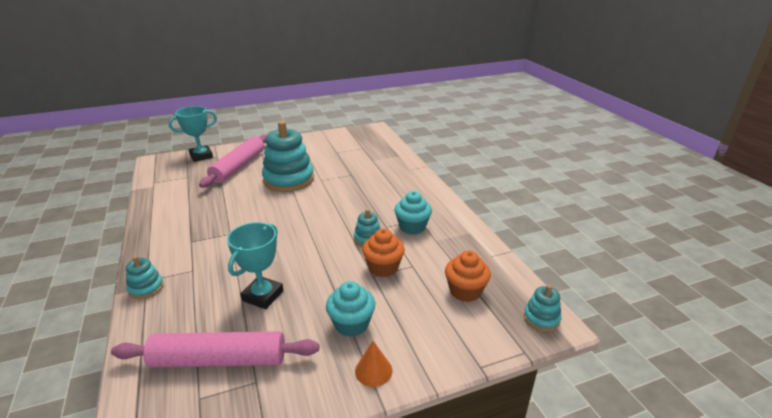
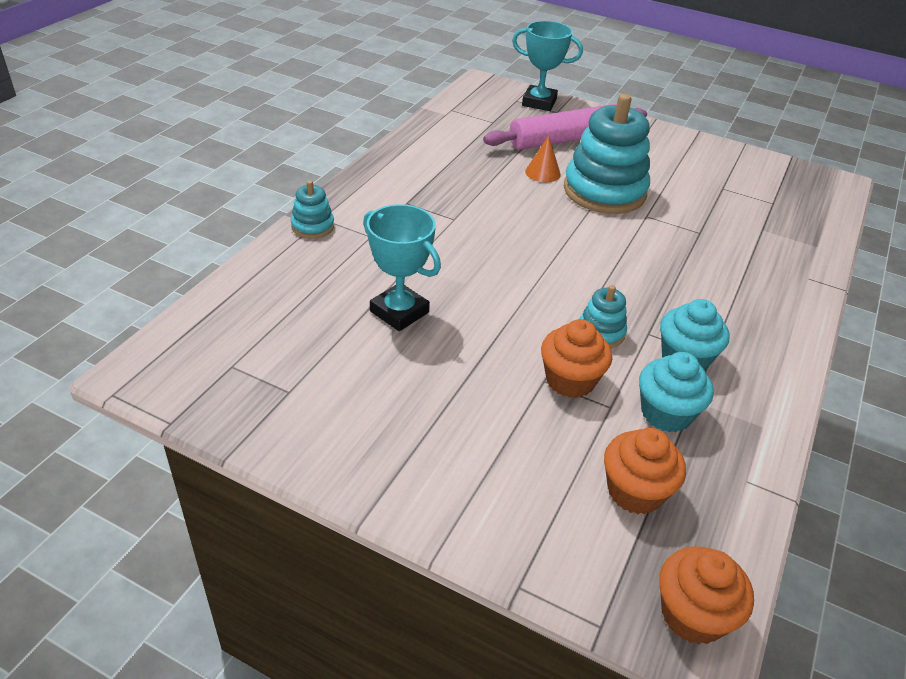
camera: 45 degrees right, 10 degrees up
pink rolling pin [111,331,319,368] -> none
turquoise trophy [227,222,284,309] -> turquoise trophy turned 60 degrees clockwise [363,204,441,331]
turquoise cupcake [326,281,375,337] -> turquoise cupcake moved to [639,352,714,432]
orange cone [355,341,392,387] -> orange cone moved to [525,136,561,182]
turquoise stacking toy [524,285,562,332] -> orange cupcake [659,546,754,645]

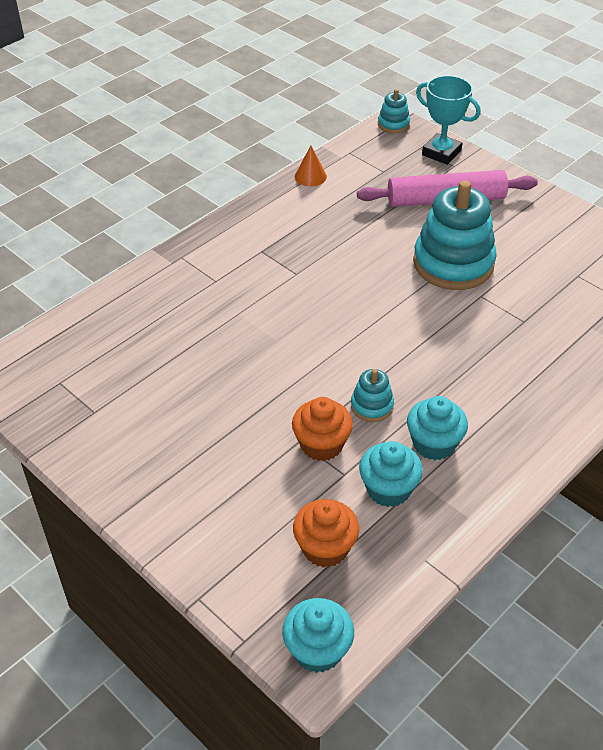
camera: 20 degrees right, 5 degrees up
turquoise stacking toy [291,180,334,239] -> turquoise stacking toy moved to [378,89,410,133]
turquoise trophy [363,204,441,331] -> none
orange cone [525,136,561,182] -> orange cone moved to [295,146,327,187]
orange cupcake [659,546,754,645] -> turquoise cupcake [282,598,354,673]

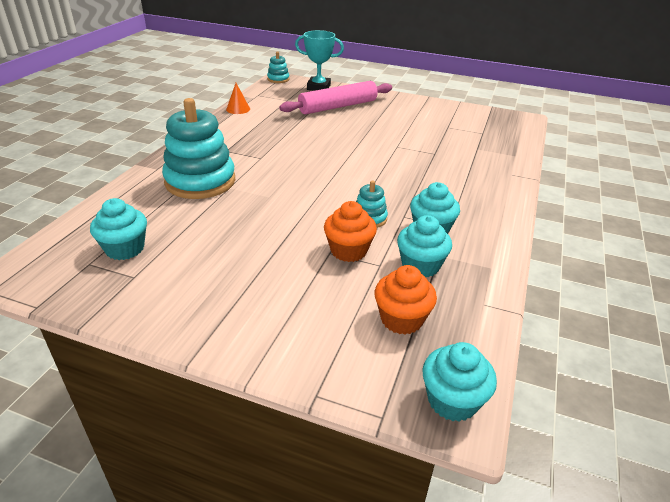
camera: 25 degrees left, 10 degrees down
turquoise stacking toy [413,180,497,290] -> turquoise stacking toy moved to [162,98,235,199]
none -> turquoise cupcake [90,198,147,260]

